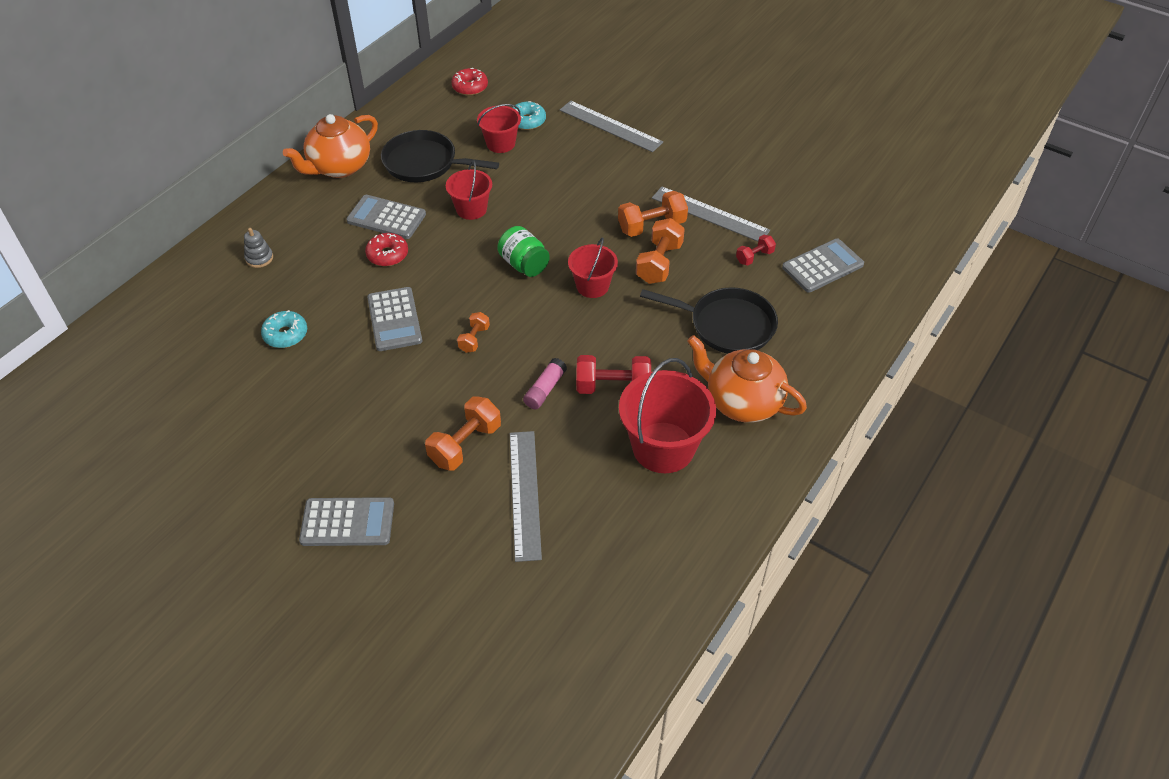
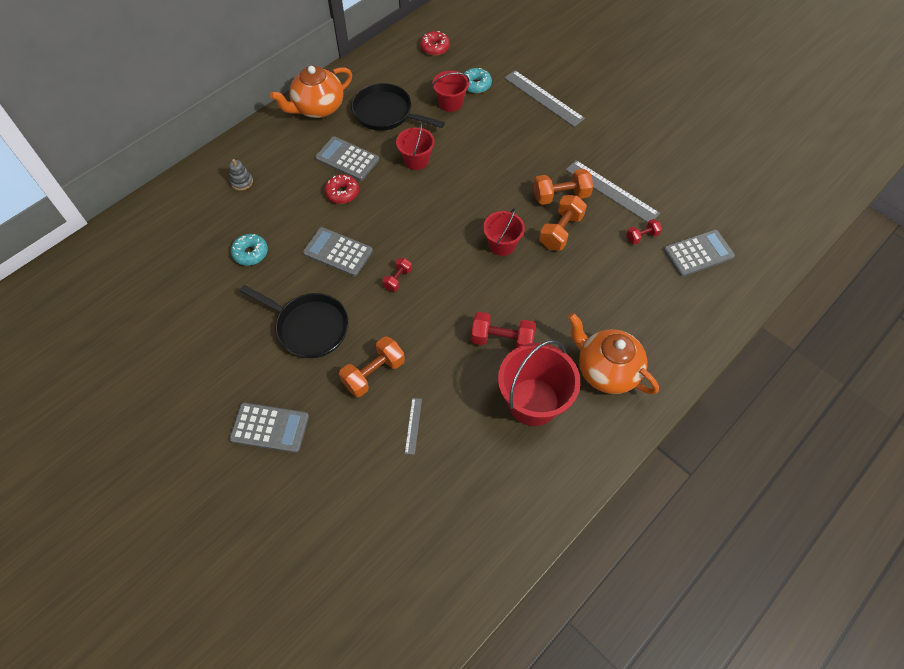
camera: 10 degrees right, 10 degrees up
grey calculator [367,287,422,351] -> grey calculator turned 120 degrees clockwise [303,227,373,276]
orange dumbbell [457,312,490,353] -> red dumbbell [382,258,412,292]
green jar [497,226,550,277] -> none
grey ruler [510,431,542,562] -> grey ruler [405,398,422,455], size x0.48
pink glue stick [523,358,567,409] -> none
black pan [640,287,778,354] -> black pan moved to [240,285,349,358]

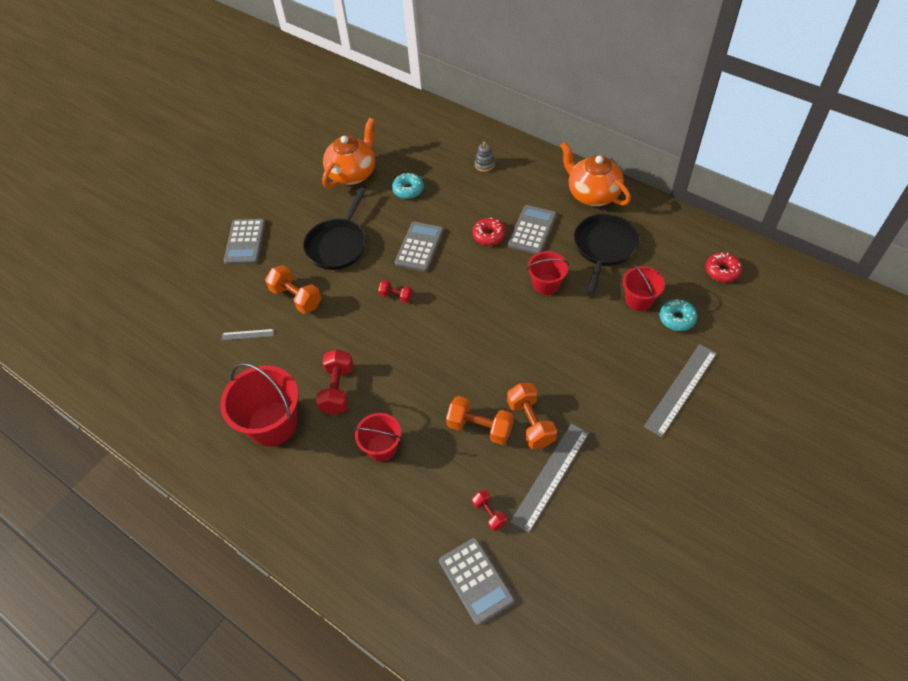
camera: 85 degrees right, 5 degrees down
red bucket [483,208,525,256] -> red bucket moved to [354,413,401,461]
orange teapot [568,313,659,394] -> orange teapot moved to [322,118,375,188]

